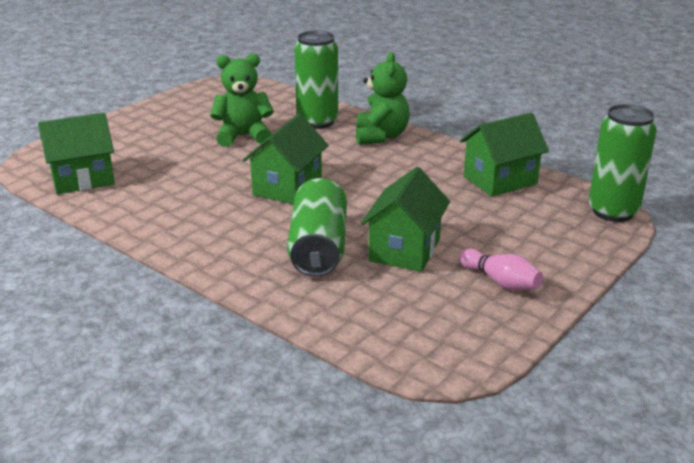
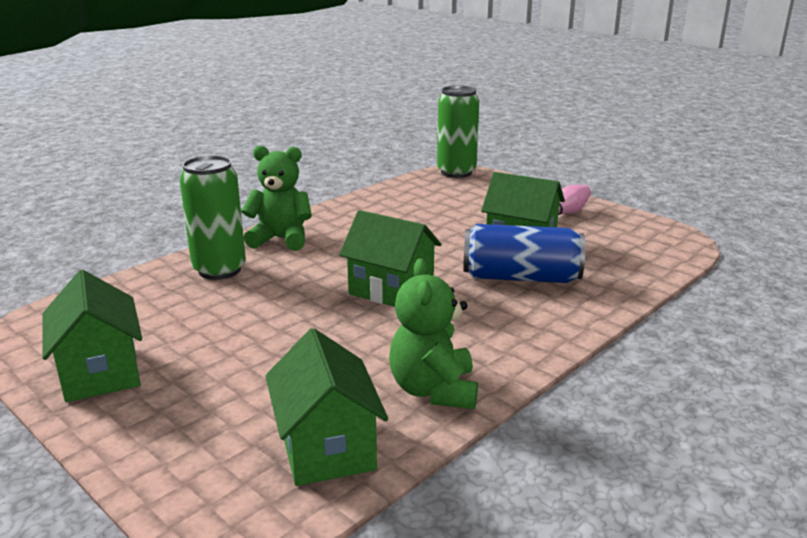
camera: 85 degrees left, 5 degrees down
green teddy bear [210,53,274,147] -> green teddy bear moved to [389,258,478,409]
green can [287,178,347,277] -> blue can [463,224,585,283]
green house [460,113,549,197] -> green house moved to [42,270,142,402]

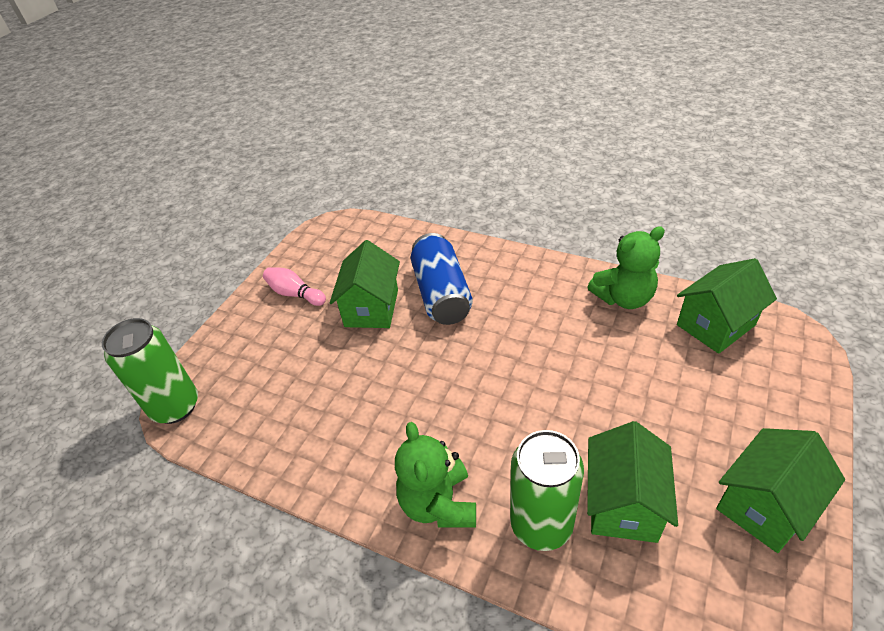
camera: 105 degrees left, 20 degrees up
green house [339,210,441,307] -> green house moved to [587,421,678,543]

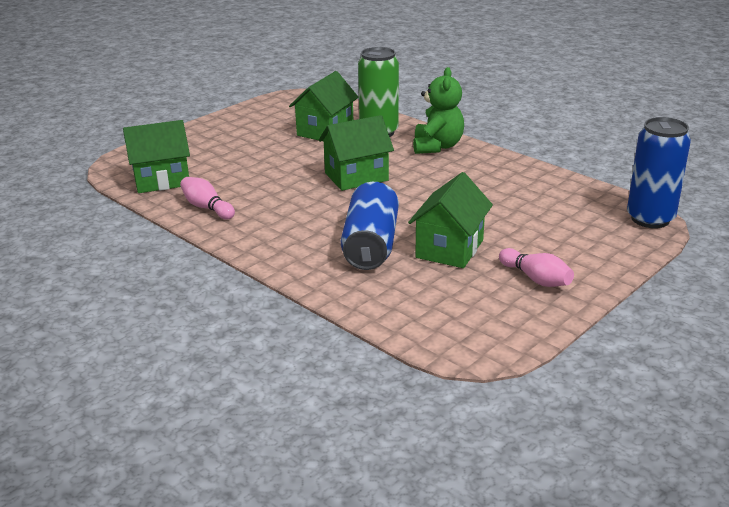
camera: 165 degrees left, 15 degrees down
green can [102,318,198,424] -> blue can [627,117,691,228]
green teddy bear [588,226,665,309] -> pink bowling pin [180,177,235,220]
green house [716,428,845,553] -> green house moved to [319,115,394,191]

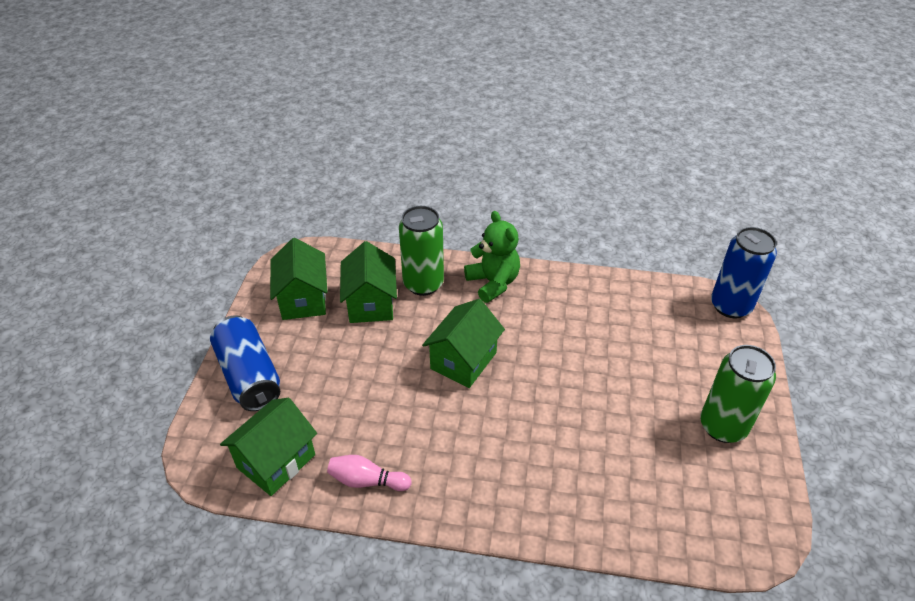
camera: 35 degrees left, 15 degrees up
blue can [341,182,399,270] -> blue can moved to [210,316,280,411]
green house [408,172,493,268] -> green house moved to [270,238,327,320]
pink bowling pin [499,248,574,287] -> green can [700,345,776,443]

